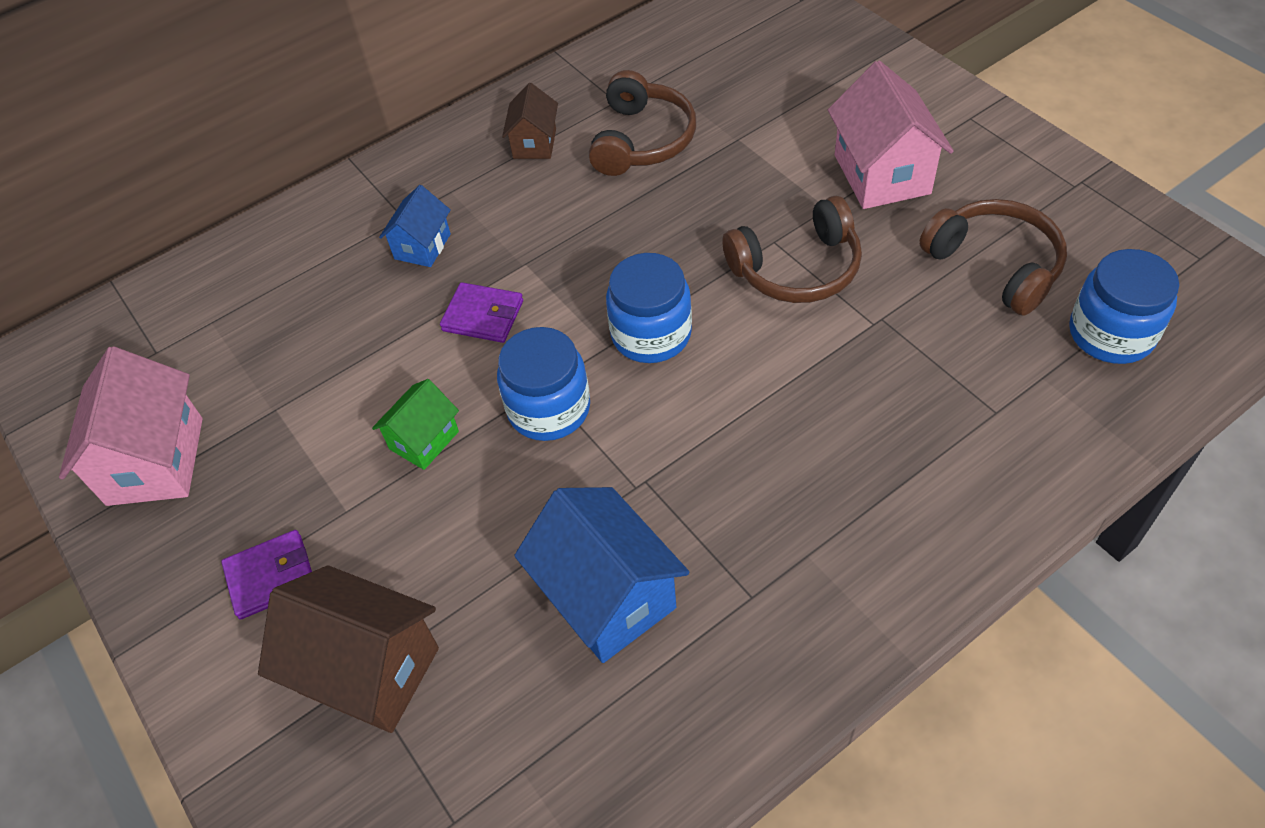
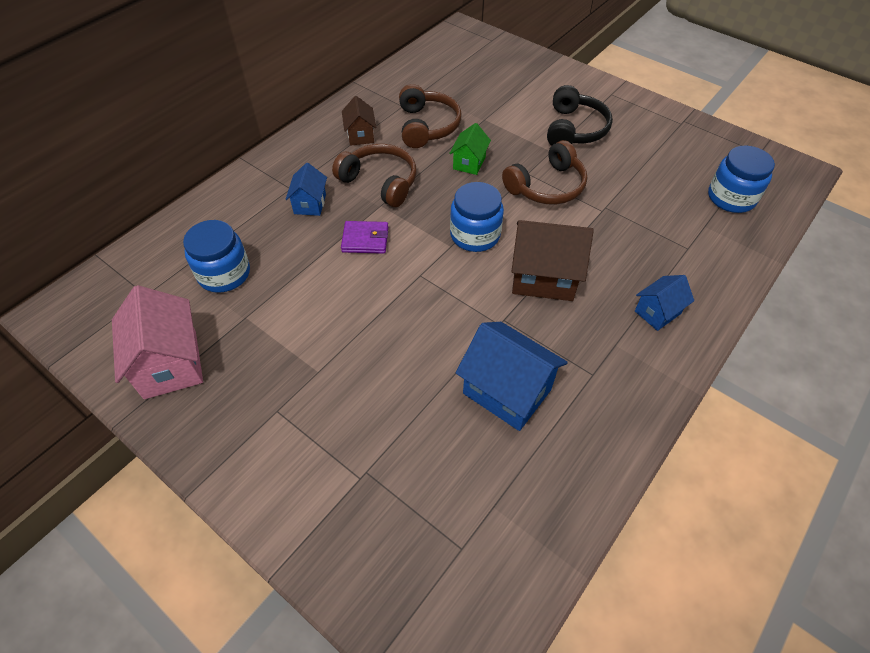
camera: 20 degrees left, 0 degrees up
purple wallet [221,530,312,620] -> none
brown house [258,565,439,733] -> brown house moved to [511,220,594,301]
green house [372,379,459,470] -> green house moved to [449,123,491,175]
blue jar [497,327,590,441] -> blue jar moved to [183,220,250,293]
pink house [828,61,954,209] -> black headphones [547,85,613,146]
brown headphones [919,199,1067,316] -> brown headphones moved to [332,144,417,207]
none -> blue house [635,275,694,331]

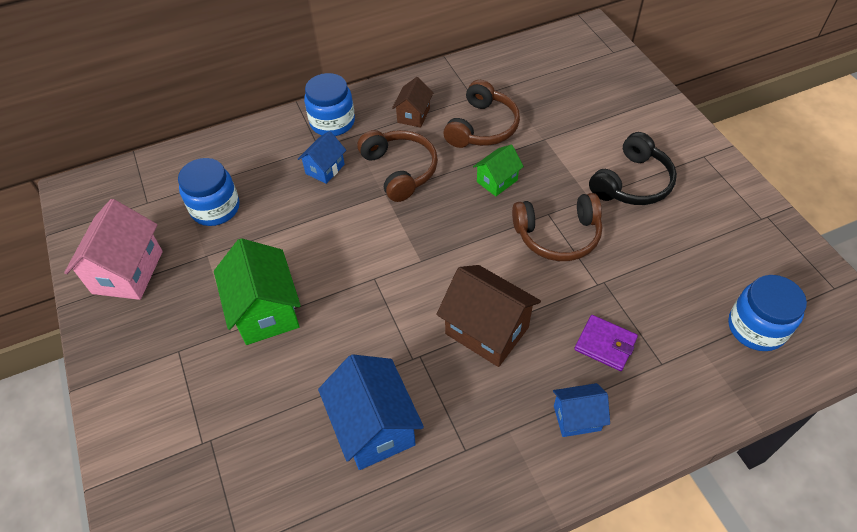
camera: 30 degrees right, 0 degrees up
purple wallet [341,221,388,254] -> purple wallet moved to [575,315,638,371]
blue jar [450,182,504,252] -> blue jar moved to [304,73,355,136]
none -> green house [214,238,301,345]

